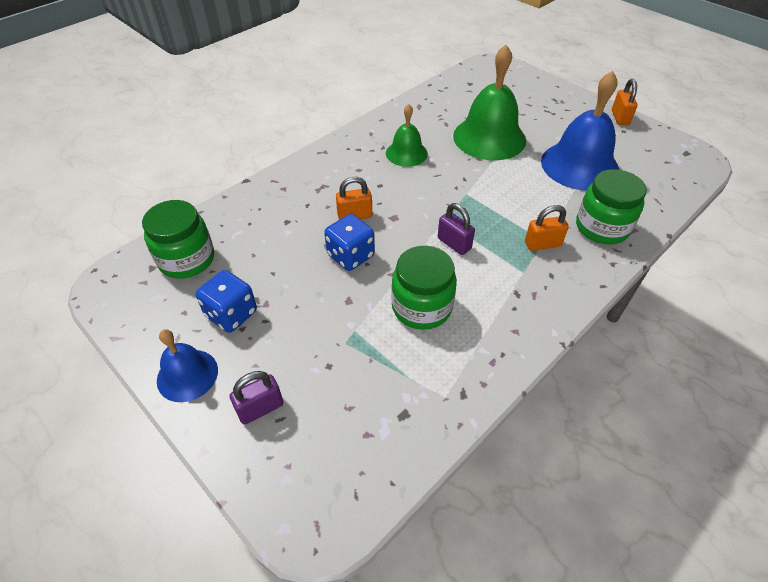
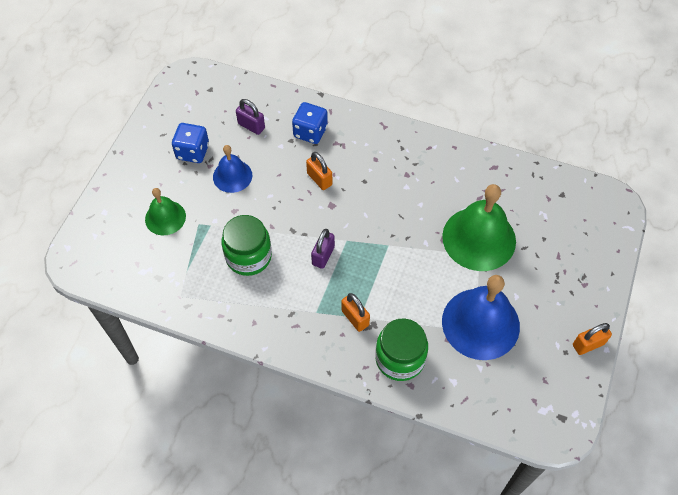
camera: 65 degrees right, 10 degrees up
green jar [142,200,214,279] -> none
blue bell [157,329,218,402] -> blue bell moved to [213,145,252,193]
purple padlock [230,371,283,425] -> purple padlock moved to [236,99,265,135]
blue dice [324,214,375,271] -> blue dice moved to [292,102,328,144]
green bell [386,104,428,167] -> green bell moved to [145,188,186,235]

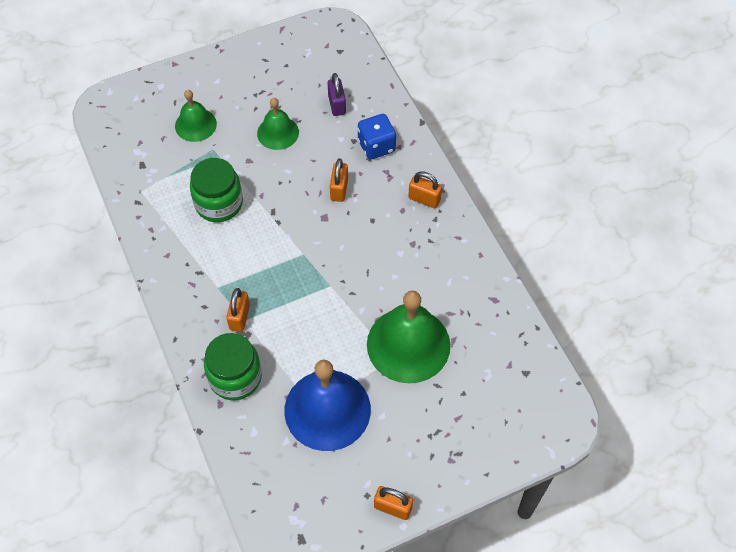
camera: 45 degrees right, 0 degrees up
blue dice [172,123,209,163] -> none
blue bell [213,145,252,193] -> green bell [257,98,299,150]
purple padlock [311,229,335,269] -> none
none -> orange padlock [408,171,442,208]

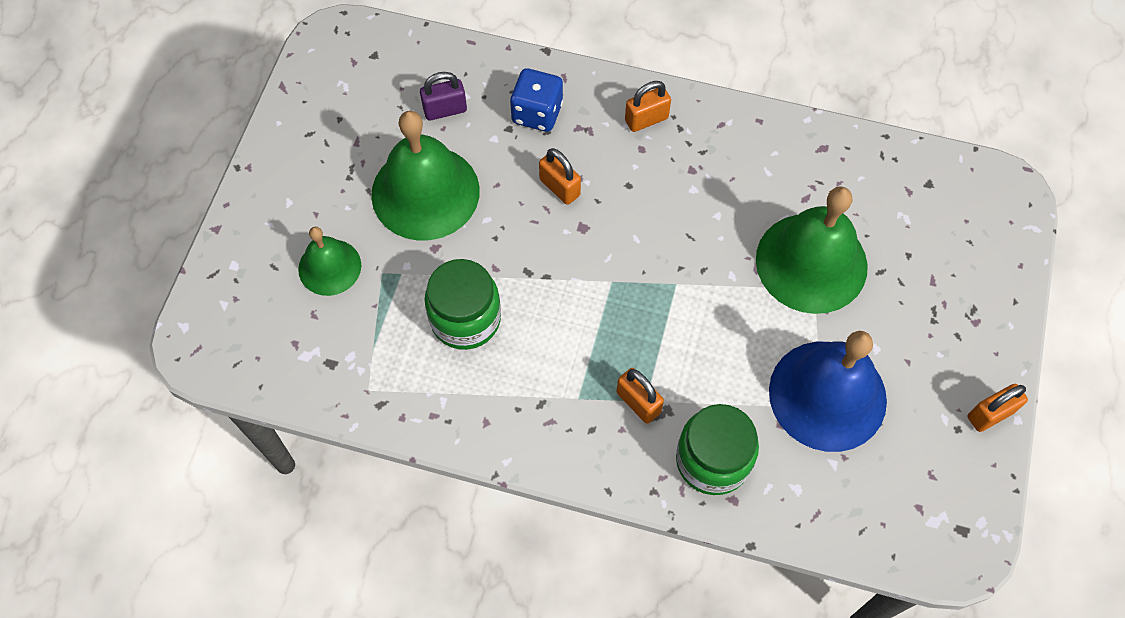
camera: 50 degrees left, 5 degrees up
green bell [257,98,299,150] -> green bell [371,111,480,241], size x1.78
purple padlock [328,73,346,116] -> purple padlock turned 45 degrees counterclockwise [420,72,467,121]

